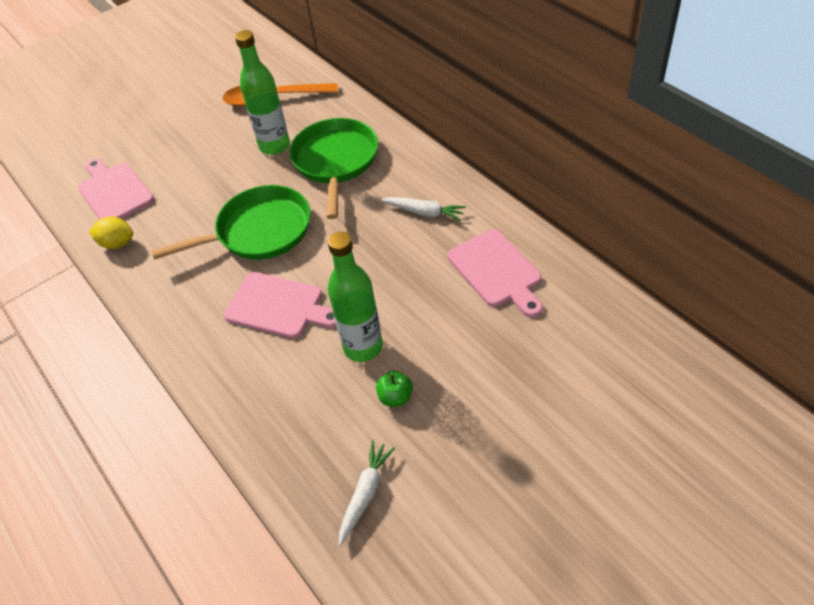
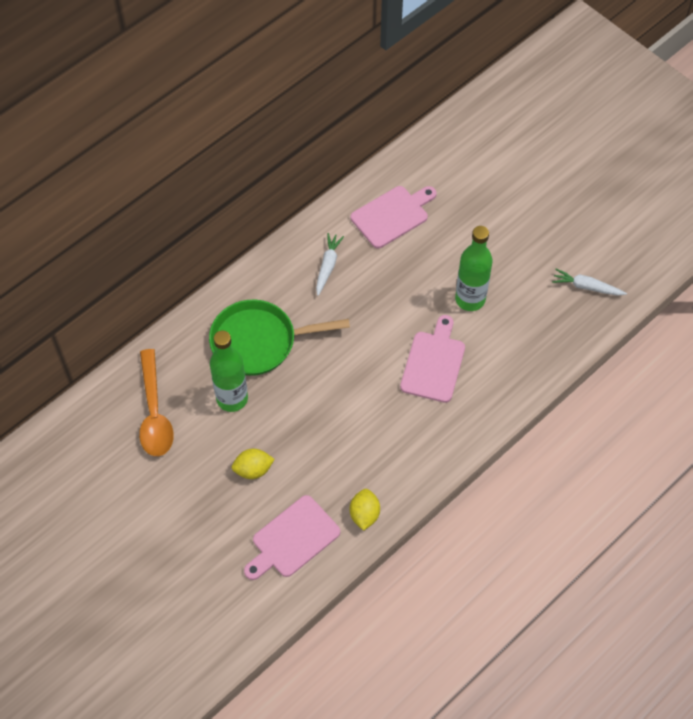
camera: 100 degrees left, 10 degrees up
green pan [151,185,311,260] -> none
green apple [376,371,413,407] -> none
none -> yellow lemon [232,449,275,479]

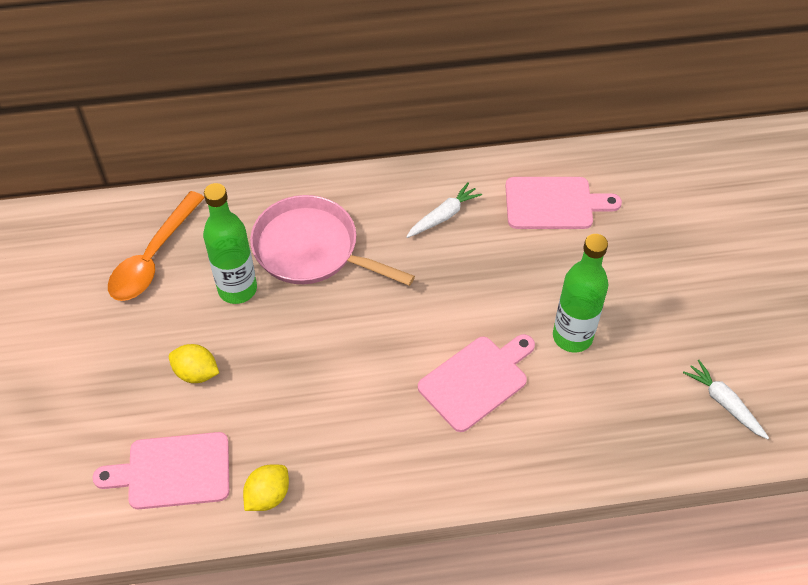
camera: 35 degrees right, 5 degrees down
green pan [209,300,350,376] -> pink pan [250,195,415,286]

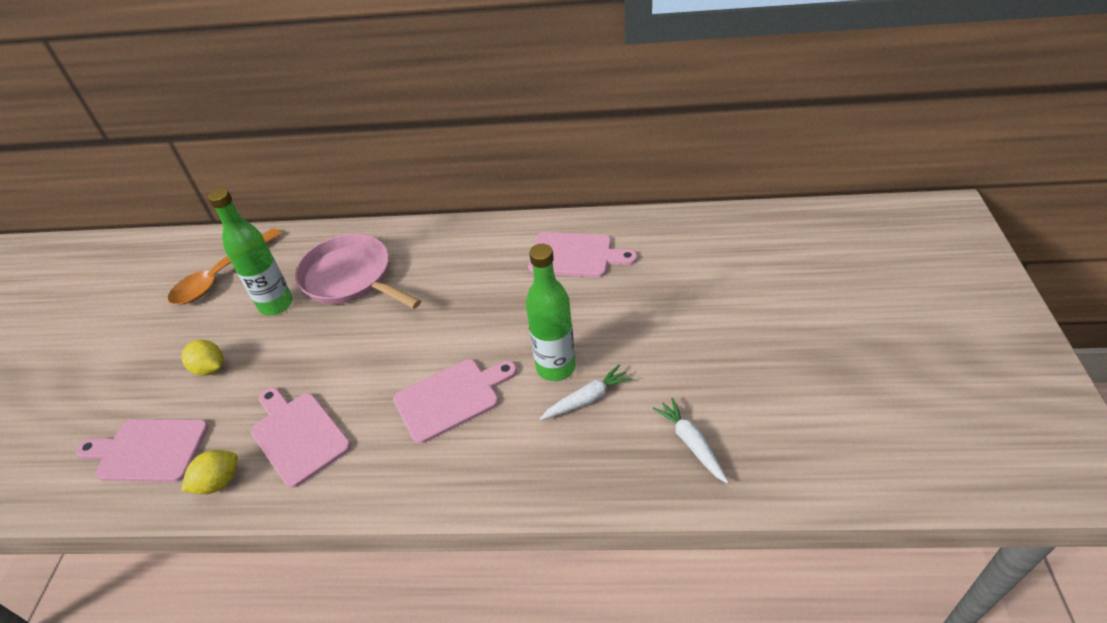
camera: 15 degrees right, 10 degrees down
white carrot [406,182,482,238] -> white carrot moved to [540,365,632,420]
none -> pink cutting board [251,387,351,488]

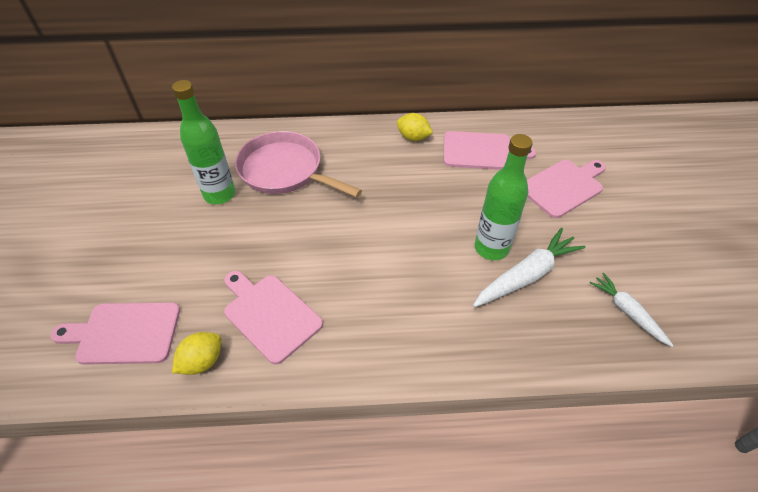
camera: 10 degrees left, 5 degrees up
orange spoon [168,228,282,305] -> none
yellow lemon [181,340,223,376] -> yellow lemon moved to [397,113,433,141]
pink cutting board [393,359,517,444] -> pink cutting board moved to [527,160,606,218]
white carrot [540,365,632,420] -> white carrot [473,228,586,307], size x1.57

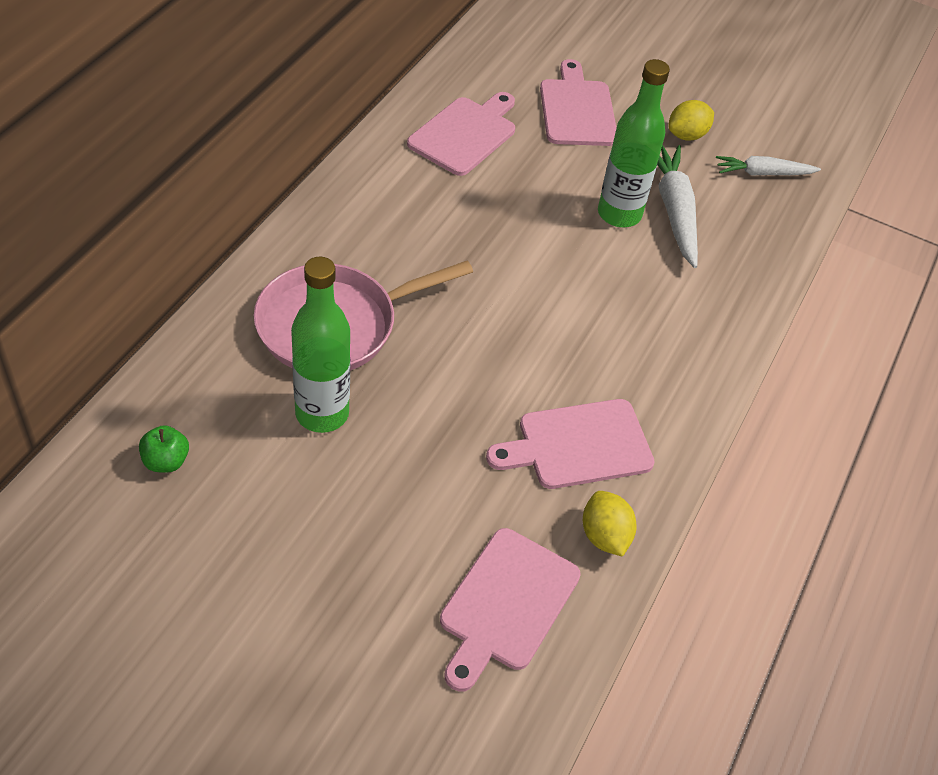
camera: 65 degrees left, 0 degrees up
yellow lemon [397,113,433,141] -> yellow lemon moved to [668,100,714,141]
none -> green apple [139,425,189,472]

